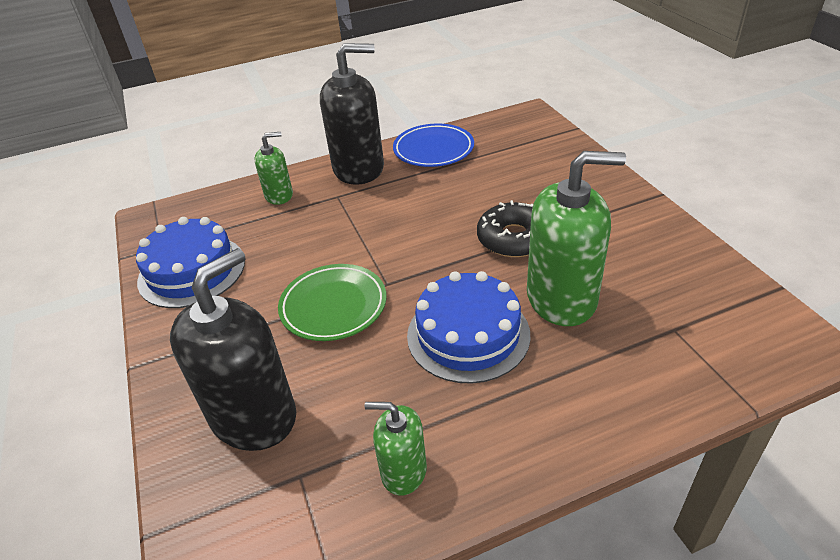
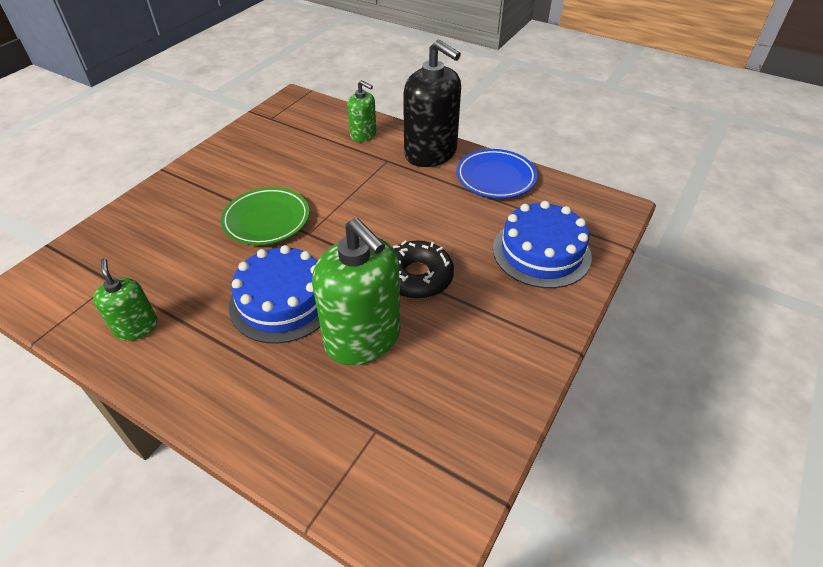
camera: 50 degrees right, 5 degrees up
blue cake [136,217,245,308] -> blue cake moved to [493,201,592,288]
black soap dispenser [170,248,296,451] -> none

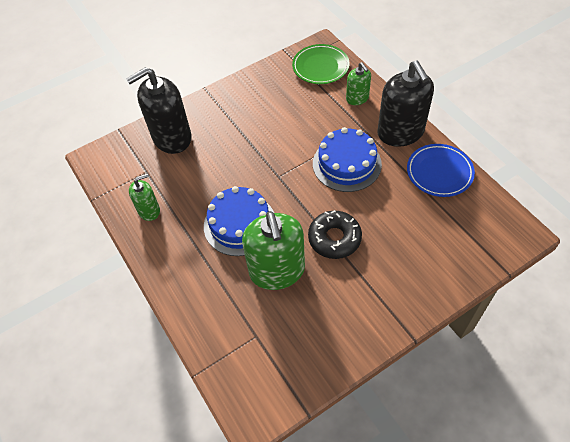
camera: 30 degrees right, 10 degrees up
green soap dispenser [93,258,158,341] -> green soap dispenser turned 60 degrees clockwise [129,174,160,221]
green plate [221,187,310,245] -> green plate moved to [292,44,350,84]
blue cake [493,201,592,288] -> blue cake moved to [313,127,382,192]
none -> black soap dispenser [126,67,192,154]

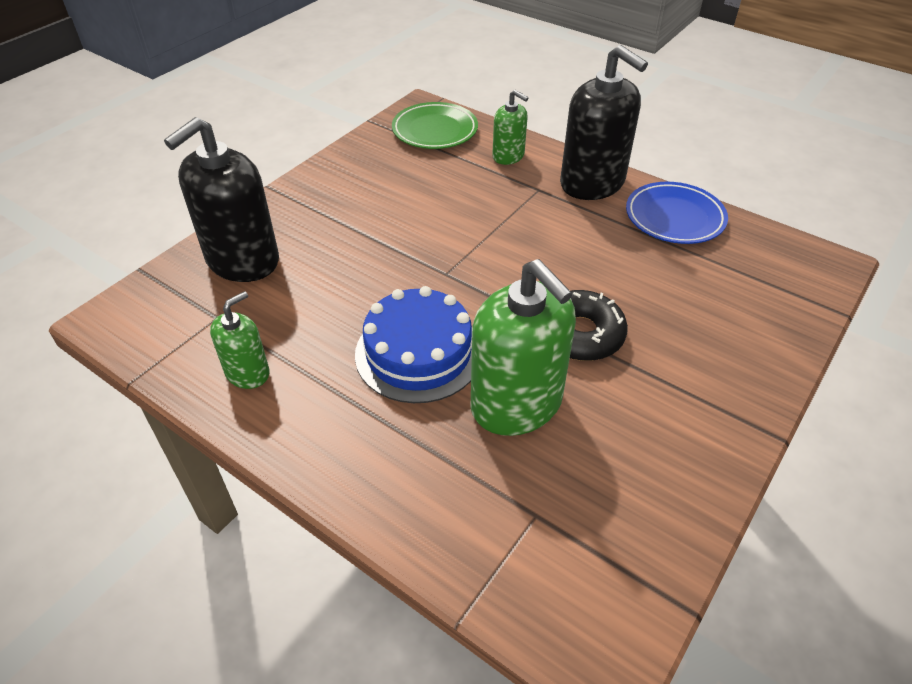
camera: 25 degrees left, 10 degrees down
blue cake [313,127,382,192] -> none

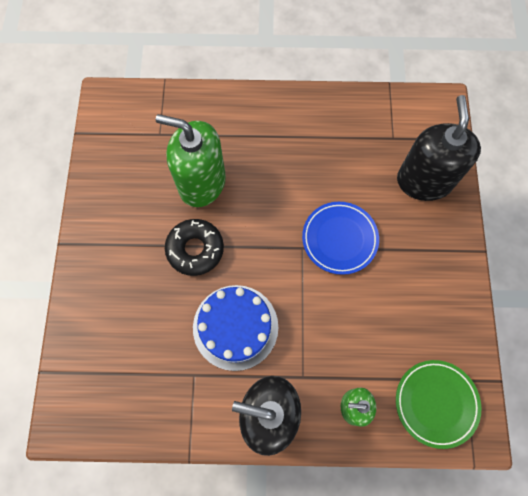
camera: 145 degrees right, 25 degrees up
green soap dispenser [210,291,270,389] -> none
blue cake [355,286,472,403] -> blue cake moved to [193,285,278,371]
blue plate [626,182,728,244] -> blue plate moved to [302,202,379,275]

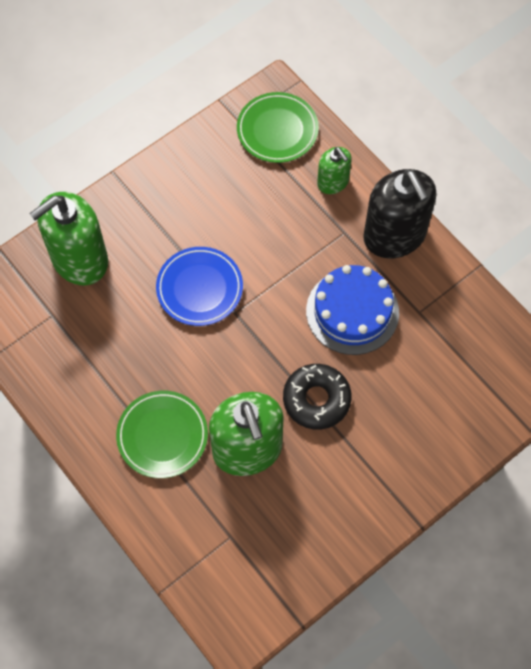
camera: 130 degrees left, 5 degrees down
black soap dispenser [397,95,481,201] -> green soap dispenser [29,192,108,285]
none -> green plate [116,391,208,478]

